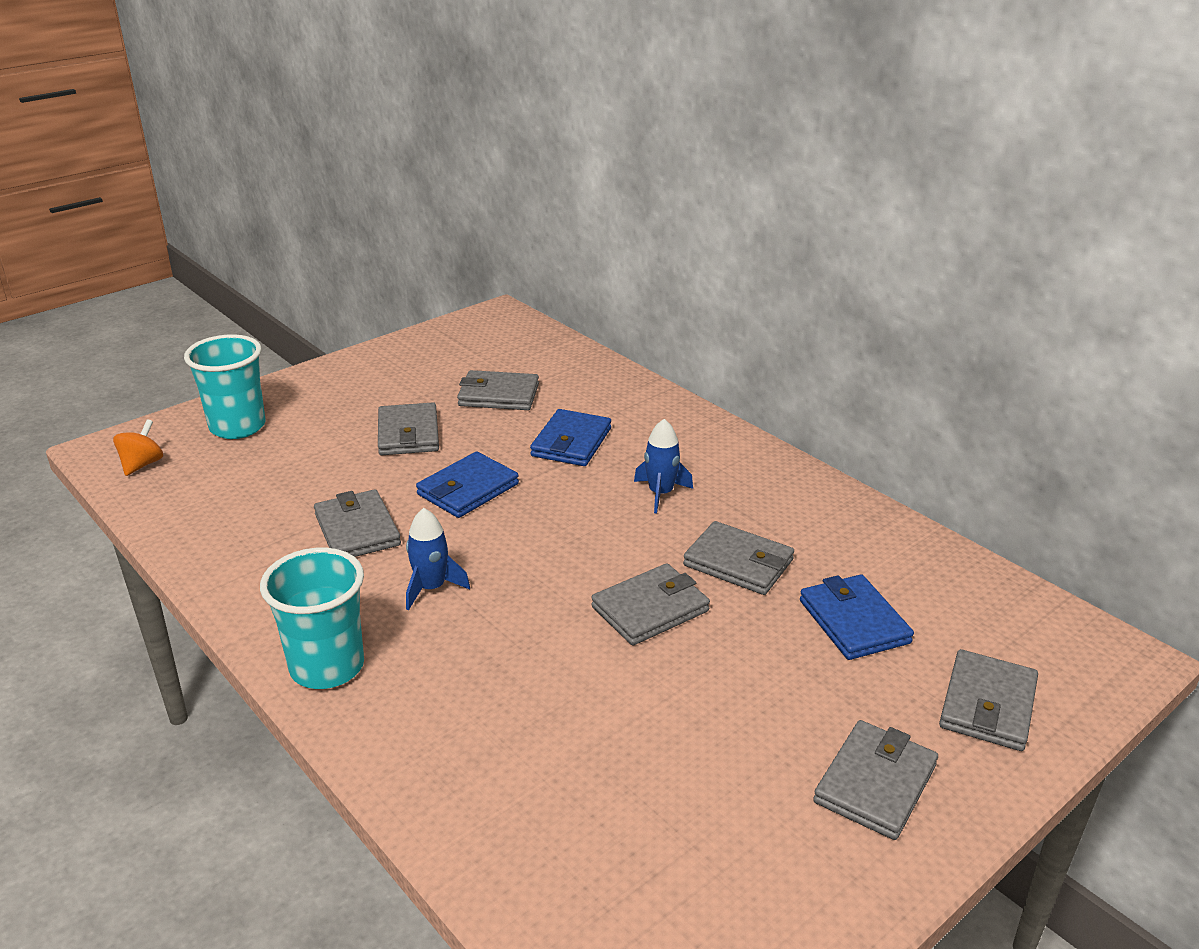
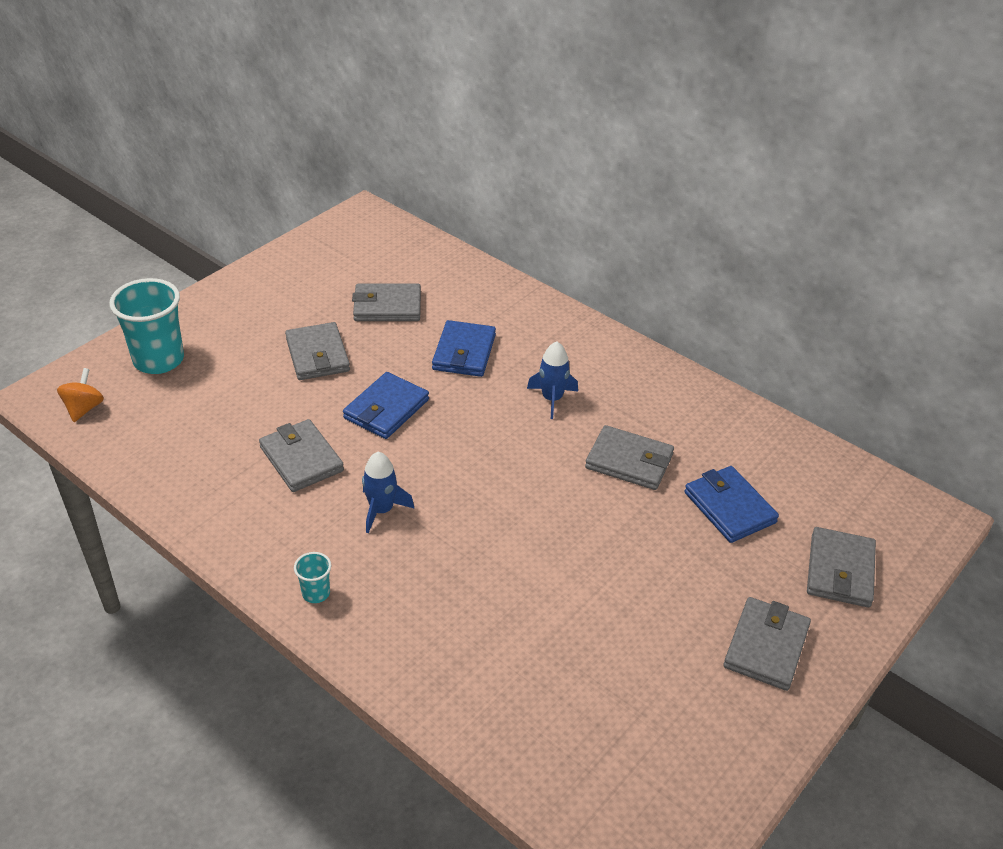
camera: 10 degrees left, 10 degrees up
turquoise cup [260,548,364,689] -> turquoise cup [294,552,331,603], size x0.46
grey wallet [591,563,710,646] -> none

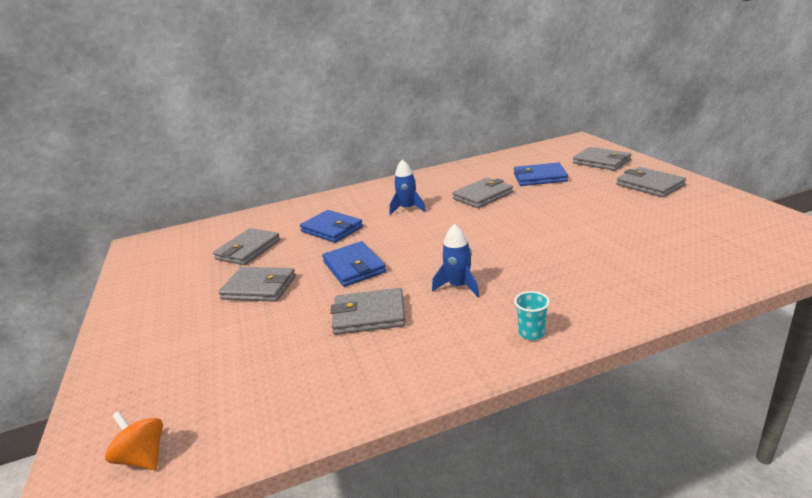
camera: 55 degrees left, 15 degrees down
turquoise cup [109,278,184,374] -> none

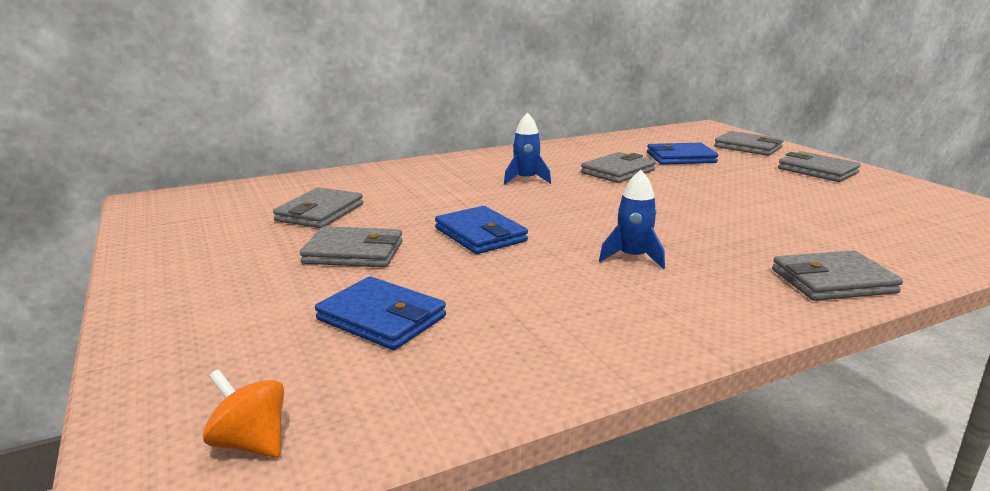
camera: 10 degrees left, 5 degrees down
blue wallet [300,210,363,243] -> blue wallet moved to [315,277,446,350]
grey wallet [330,288,406,335] -> grey wallet moved to [772,250,903,301]
turquoise cup [514,291,550,340] -> none

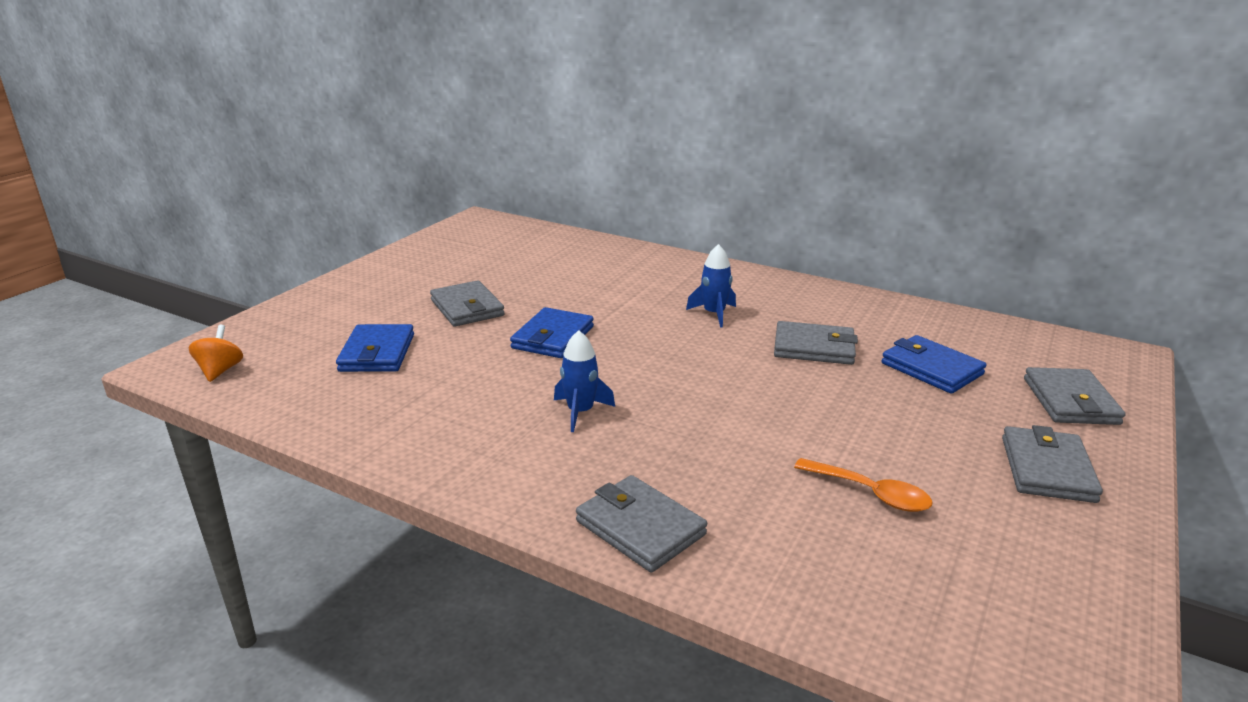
camera: 55 degrees right, 5 degrees up
grey wallet [273,187,363,228] -> none
none -> orange spoon [794,458,933,512]

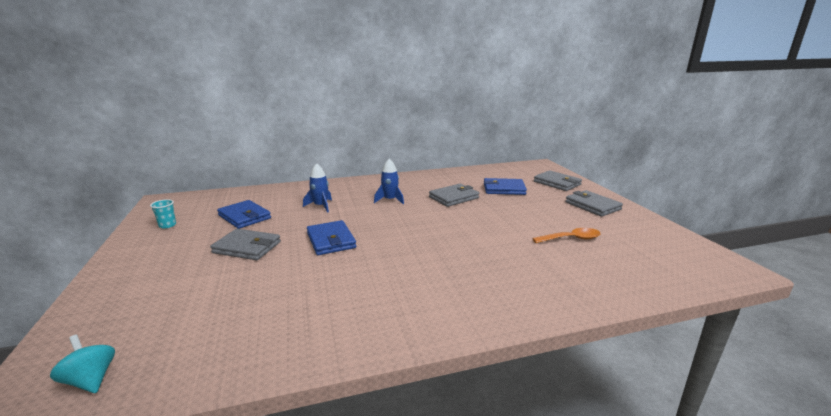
camera: 45 degrees left, 5 degrees down
orange spinning top [188,324,243,382] -> turquoise spinning top [50,335,115,393]
blue wallet [336,324,414,372] -> blue wallet moved to [217,200,271,229]
blue rocket [554,330,615,432] -> blue rocket moved to [303,163,332,213]
grey wallet [576,475,707,573] -> none
none -> turquoise cup [150,199,176,228]

